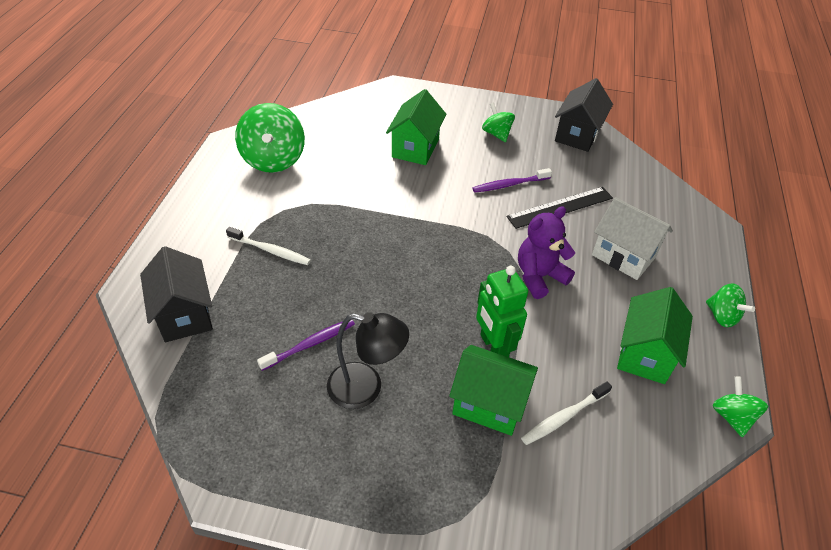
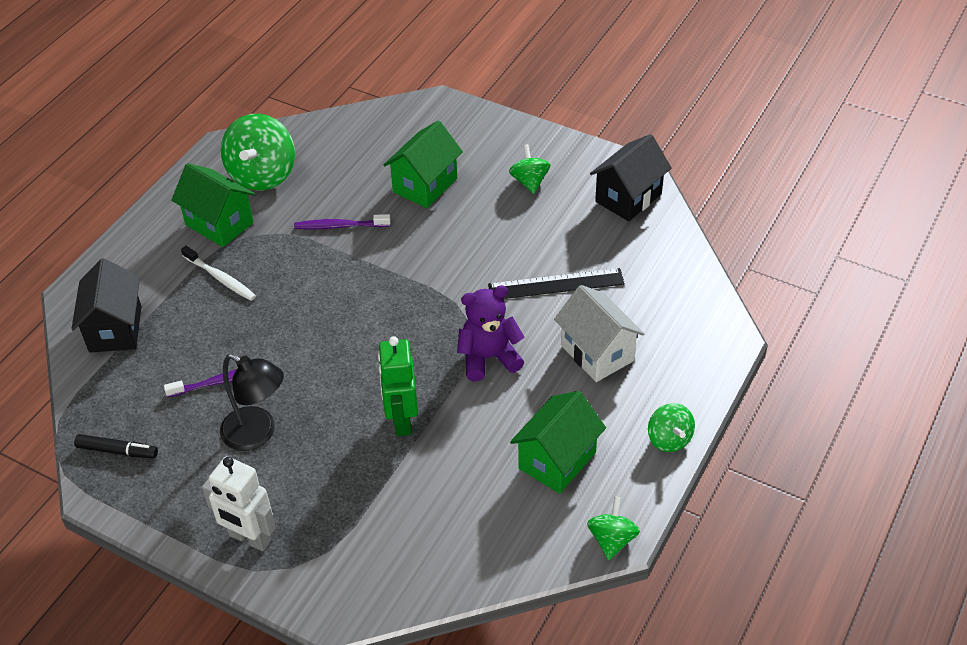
camera: 20 degrees right, 0 degrees up
green house [449,345,538,436] -> green house moved to [171,163,255,247]
purple toothbrush [472,168,552,193] -> purple toothbrush moved to [294,214,391,230]
white toothbrush [521,381,612,445] -> none
none -> black marker [74,434,158,458]
none -> white robot [202,456,276,551]

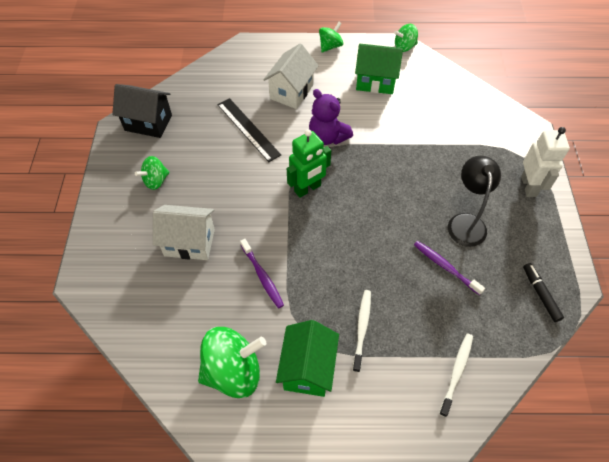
camera: 120 degrees left, 10 degrees up
black house [71,258,141,353] -> white toothbrush [439,333,473,417]
green robot [378,336,418,436] -> green robot moved to [287,129,331,198]
green house [384,120,463,208] -> white house [153,205,215,260]

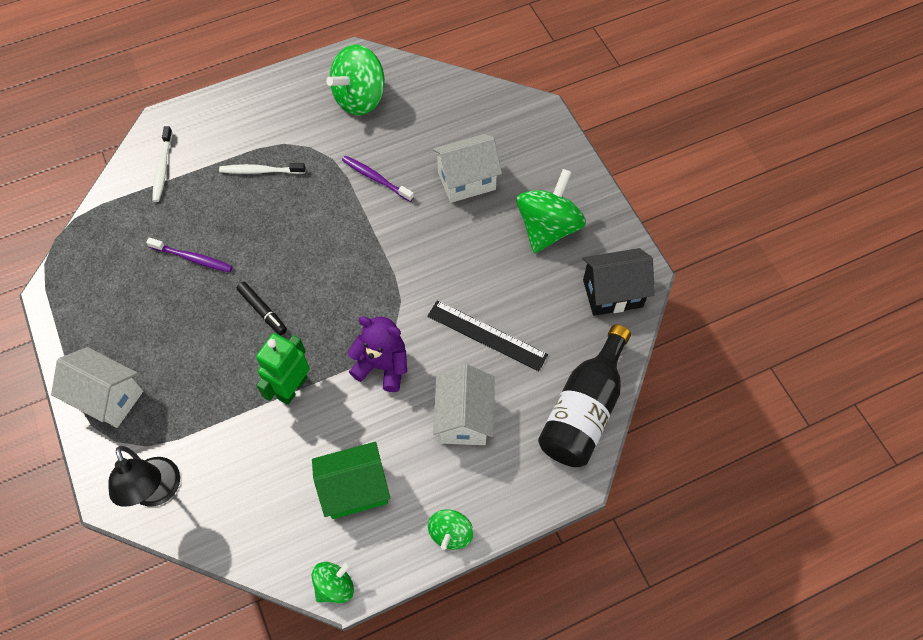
camera: 155 degrees right, 5 degrees up
green spinning top [135,156,169,190] -> green spinning top [516,169,586,253], size x1.83
green house [276,320,339,397] -> none
green robot [287,129,331,198] -> green robot moved to [256,333,310,405]
white toothbrush [353,290,371,372] -> white toothbrush turned 105 degrees clockwise [219,163,305,174]
black lamp [448,156,501,247] -> black lamp moved to [108,446,180,507]
white robot [521,127,570,197] -> white house [51,347,143,428]
black marker [523,263,564,322] -> black marker moved to [237,282,287,335]
none -> black bottle [538,325,631,467]

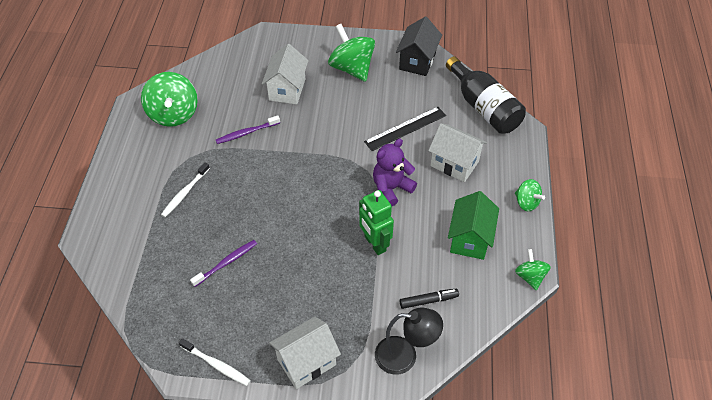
camera: 60 degrees left, 10 degrees down
white toothbrush [152,126,173,202] -> white toothbrush moved to [179,338,251,386]
black marker [237,282,287,335] -> black marker moved to [400,289,459,309]

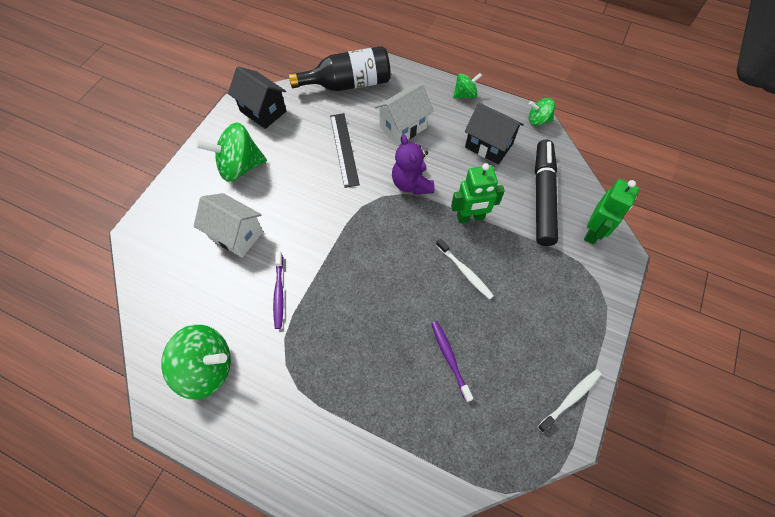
camera: 70 degrees left, 10 degrees up
white toothbrush [161,162,210,217] -> white toothbrush moved to [436,239,494,300]
white house [269,317,341,389] -> none
black lamp [375,308,443,375] -> green robot [584,179,639,244]
black marker [400,289,459,309] -> black marker [535,140,558,246], size x2.13
green house [448,191,499,260] -> black house [465,103,524,164]

